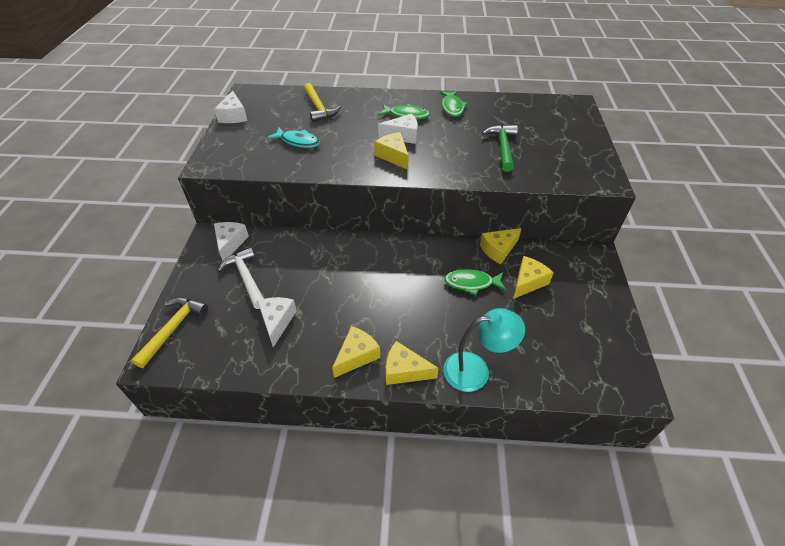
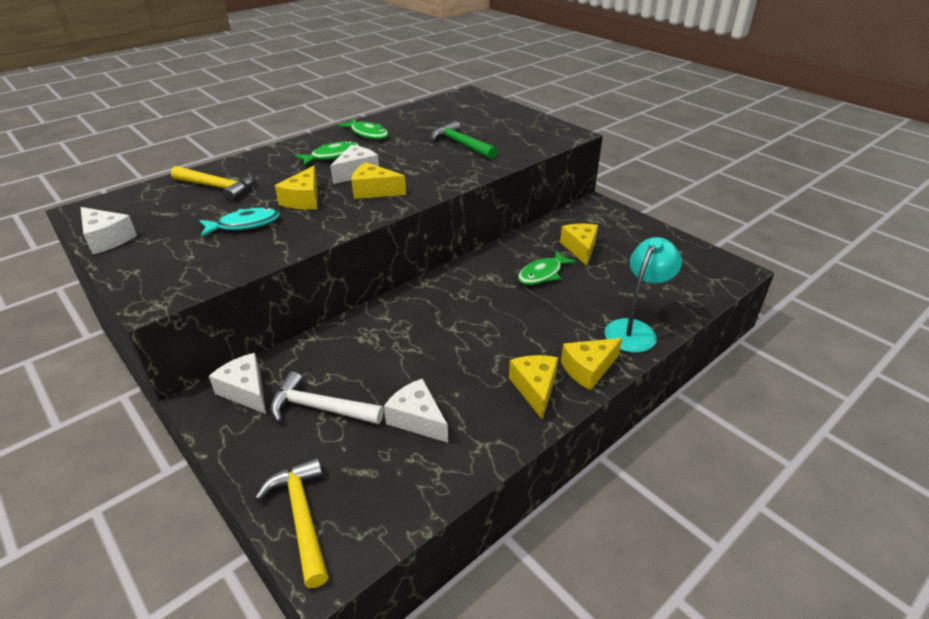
camera: 45 degrees left, 10 degrees down
yellow cheese [480,228,522,264] -> yellow cheese moved to [275,166,317,210]

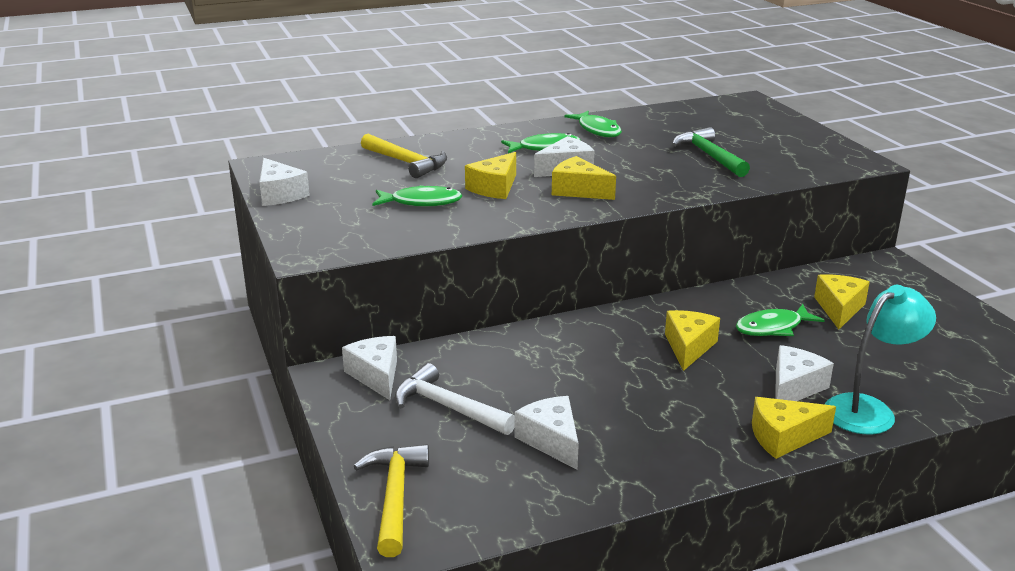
camera: 20 degrees right, 10 degrees down
turquoise fish [199,208,280,237] -> green fish [372,185,463,207]
yellow cheese [509,355,558,420] -> yellow cheese moved to [665,310,720,371]
none -> white cheese [775,345,834,401]

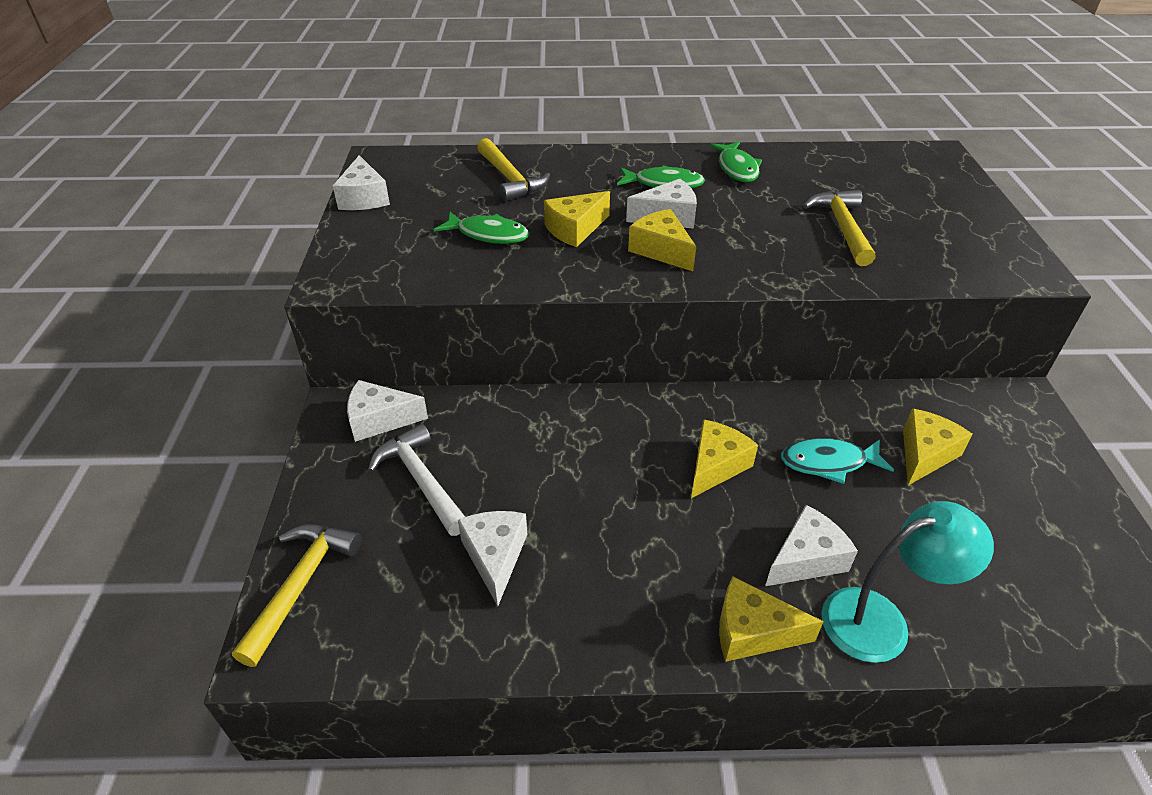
camera: 20 degrees right, 15 degrees up
white cheese [342,336,397,400] -> white cheese turned 90 degrees counterclockwise [347,380,428,442]
green hammer [672,127,750,177] -> yellow hammer [803,190,876,266]
green fish [736,304,825,336] -> turquoise fish [781,438,894,484]

